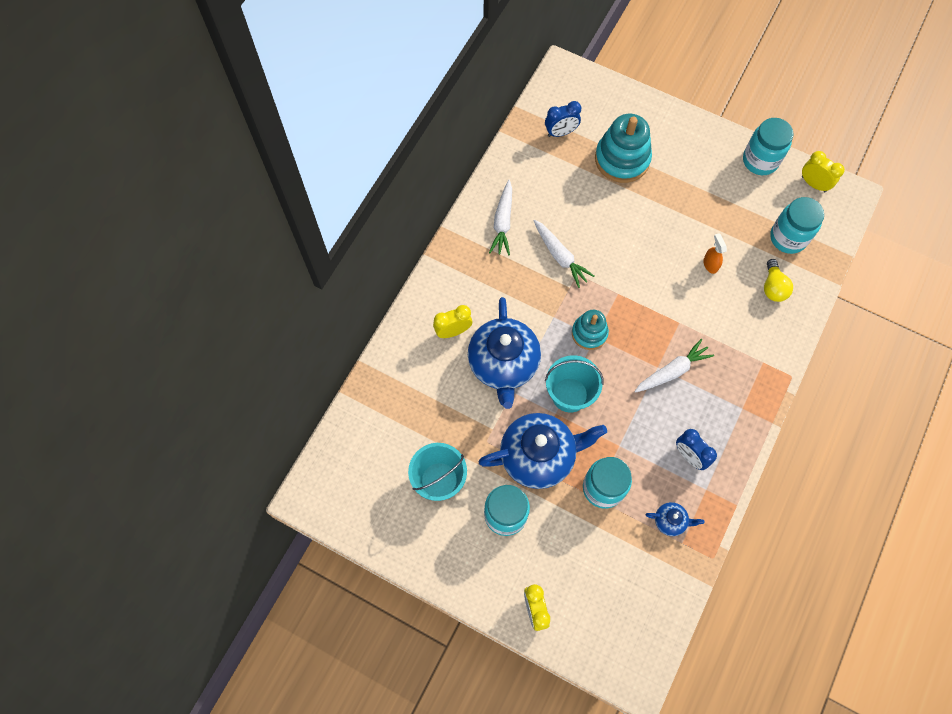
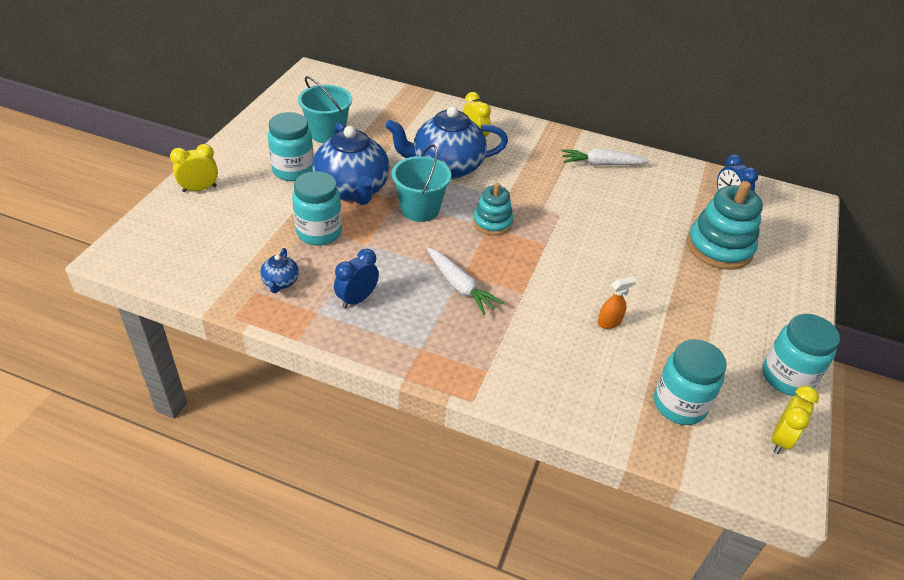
camera: 80 degrees right, 25 degrees down
white carrot [534,220,595,288] -> none
yellow light bulb [764,259,793,302] -> none

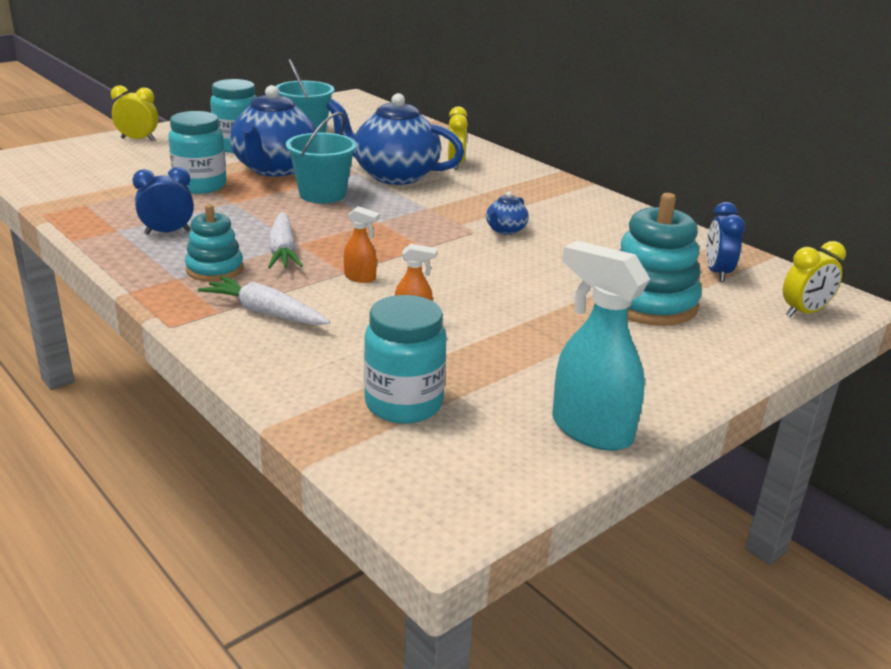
camera: 30 degrees right, 15 degrees down
blue teapot [260,248,299,293] -> blue teapot moved to [486,191,529,235]
turquoise stacking toy [473,183,513,235] -> turquoise stacking toy moved to [185,204,244,282]
white carrot [561,149,650,165] -> white carrot moved to [198,276,330,325]
turquoise jar [763,314,840,396] -> turquoise spray bottle [552,241,650,451]
yellow clock [771,386,819,454] -> yellow clock moved to [783,241,846,317]
none -> orange spray bottle [344,206,380,283]

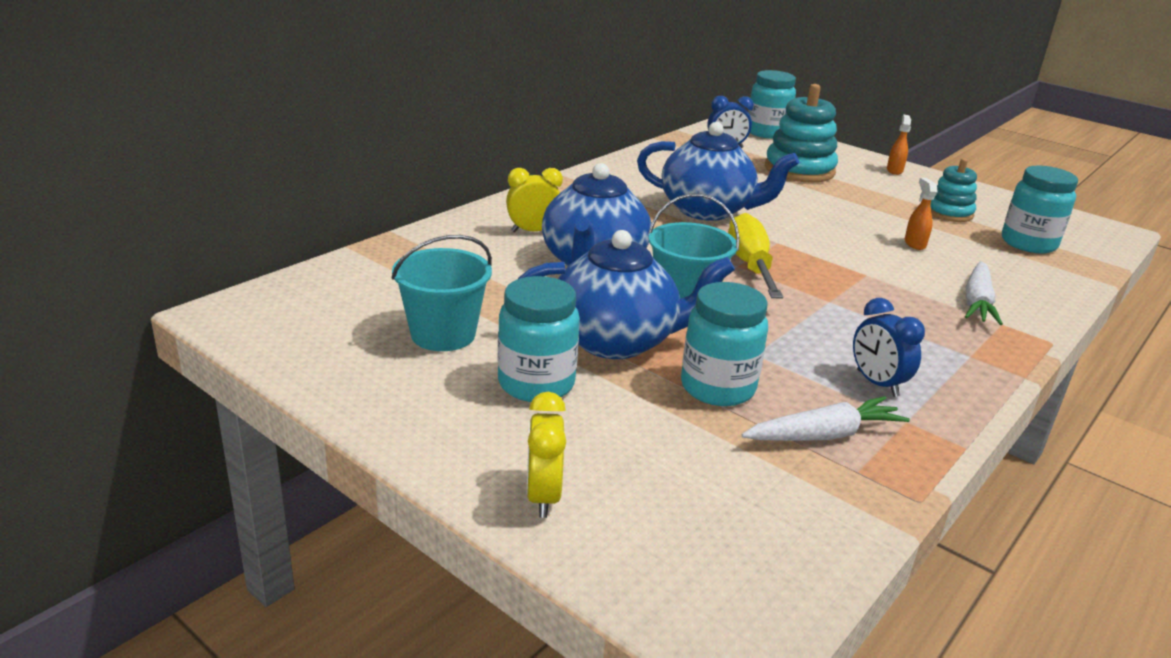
camera: 100 degrees left, 0 degrees up
turquoise stacking toy [185,204,244,282] -> turquoise stacking toy moved to [930,158,977,222]
white carrot [268,212,303,268] -> white carrot moved to [742,396,910,441]
orange spray bottle [344,206,380,283] -> orange spray bottle moved to [887,115,911,175]
blue teapot [486,191,529,235] -> blue teapot [637,122,799,221], size x2.29
turquoise spray bottle [552,241,650,451] -> none
yellow clock [783,241,846,317] -> turquoise jar [748,70,796,139]
none -> yellow screwdriver [728,213,783,299]

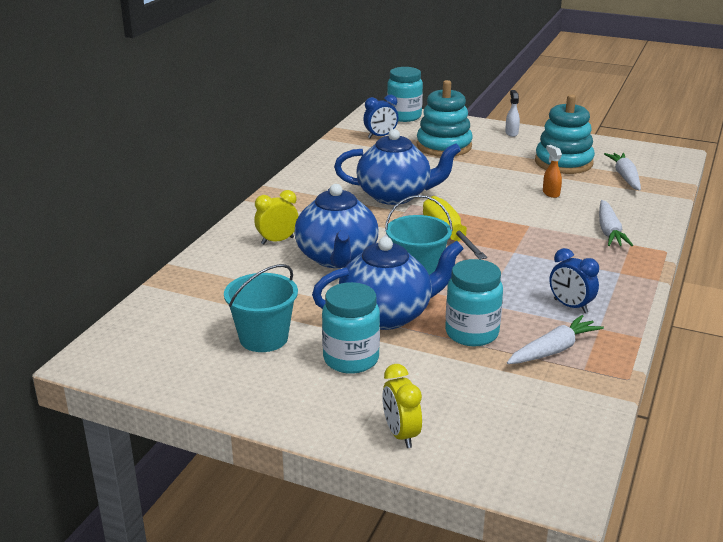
camera: 15 degrees left, 0 degrees up
orange spray bottle [887,115,911,175] -> white spray bottle [505,90,520,137]
turquoise stacking toy [930,158,977,222] -> turquoise stacking toy [535,94,595,174], size x1.65
turquoise jar [1002,166,1078,253] -> white carrot [604,153,641,191]

